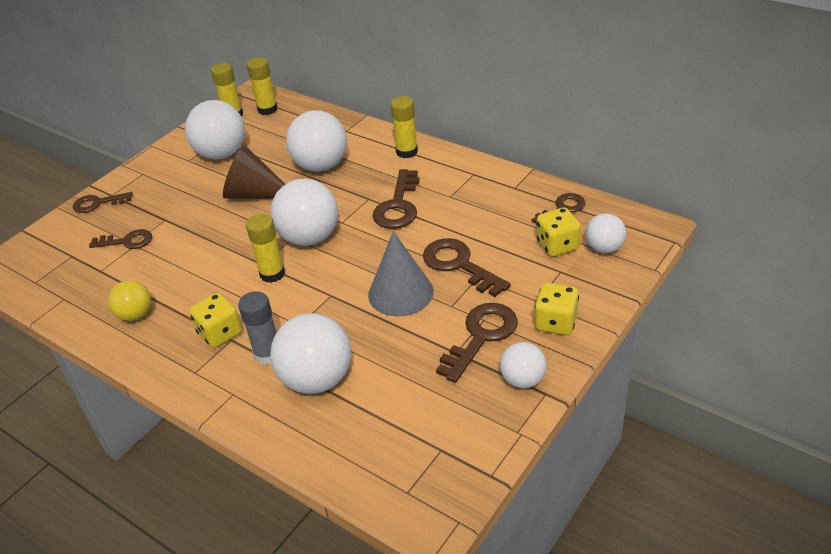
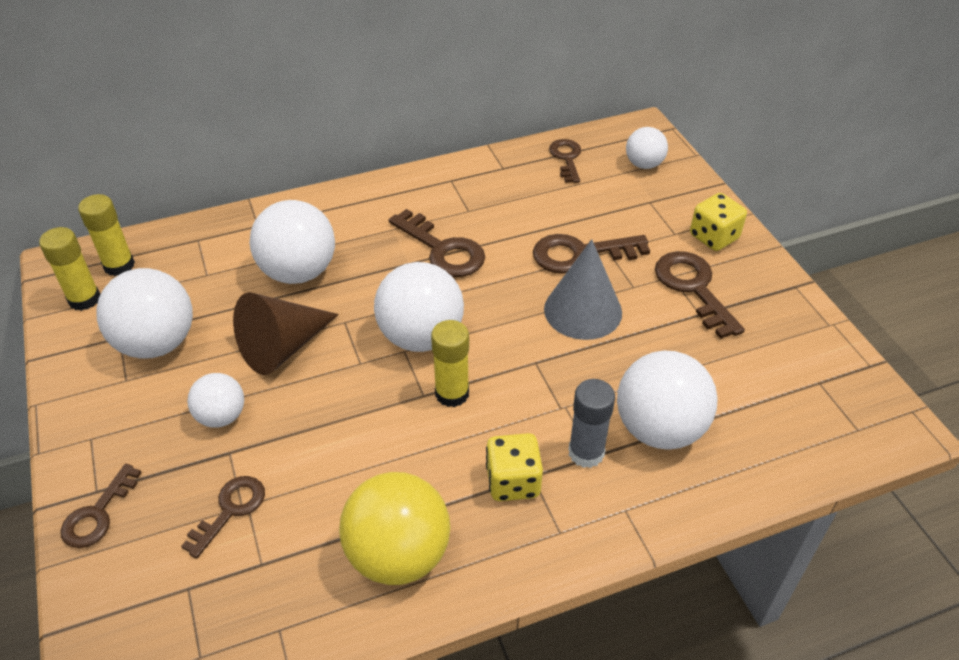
camera: 60 degrees left, 5 degrees up
yellow ball [108,280,151,321] -> yellow ball [339,472,451,585], size x1.75
yellow glue stick [390,96,418,158] -> none
white ball [500,342,547,389] -> white ball moved to [187,373,244,428]
yellow dice [536,207,581,257] -> none

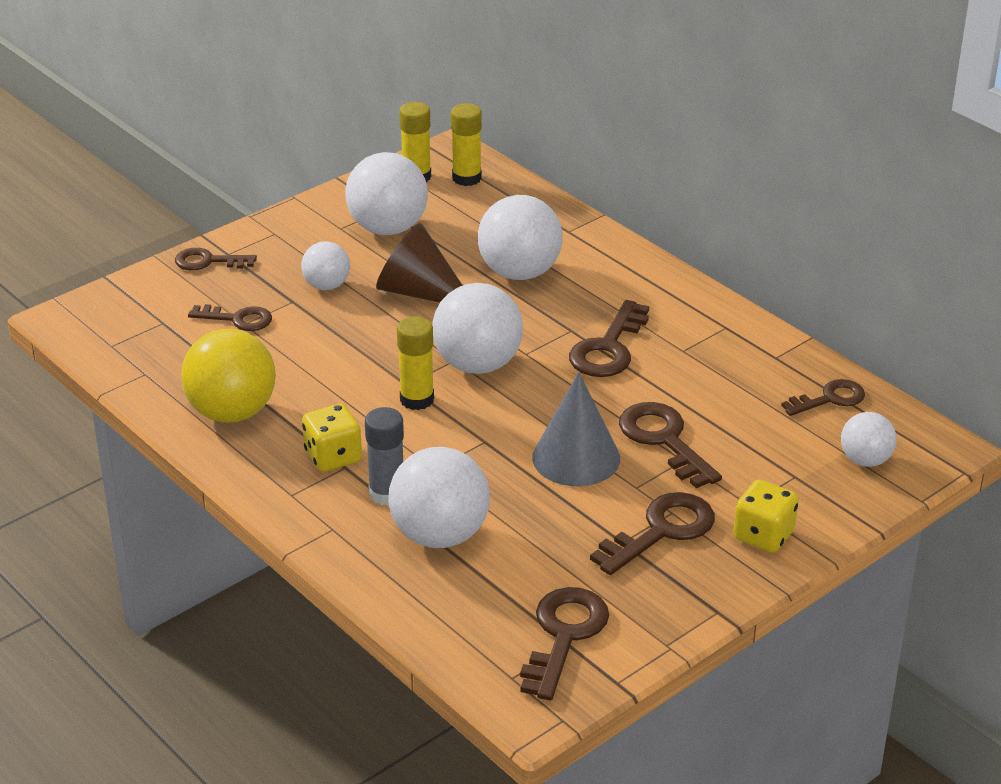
camera: 70 degrees right, 10 degrees down
none -> brown key [520,587,609,700]

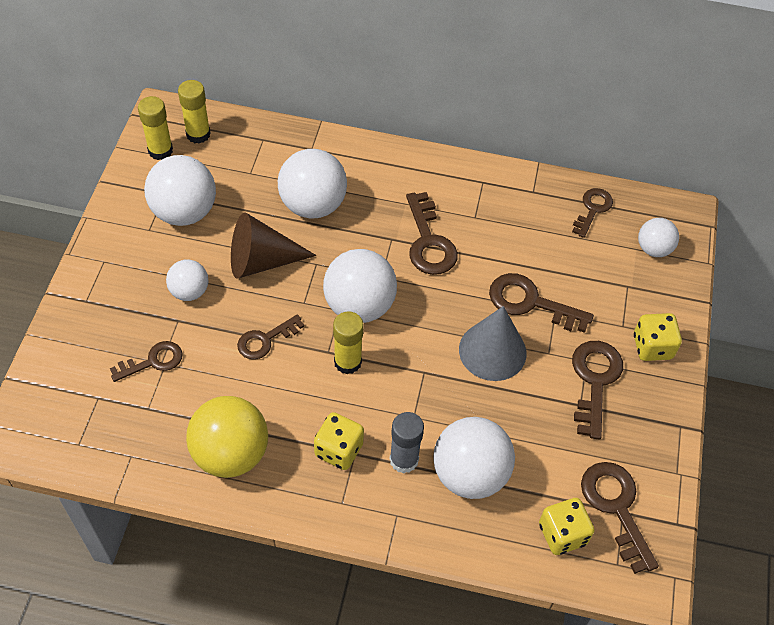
camera: 40 degrees left, 20 degrees up
brown key [175,248,257,270] -> brown key moved to [237,314,305,360]
none -> yellow dice [539,498,594,555]

